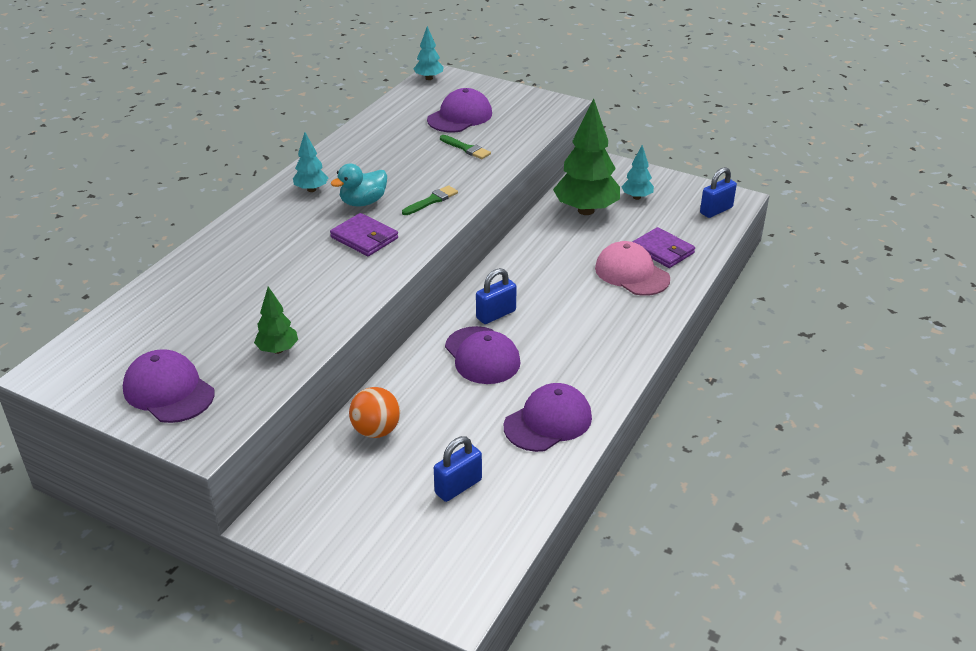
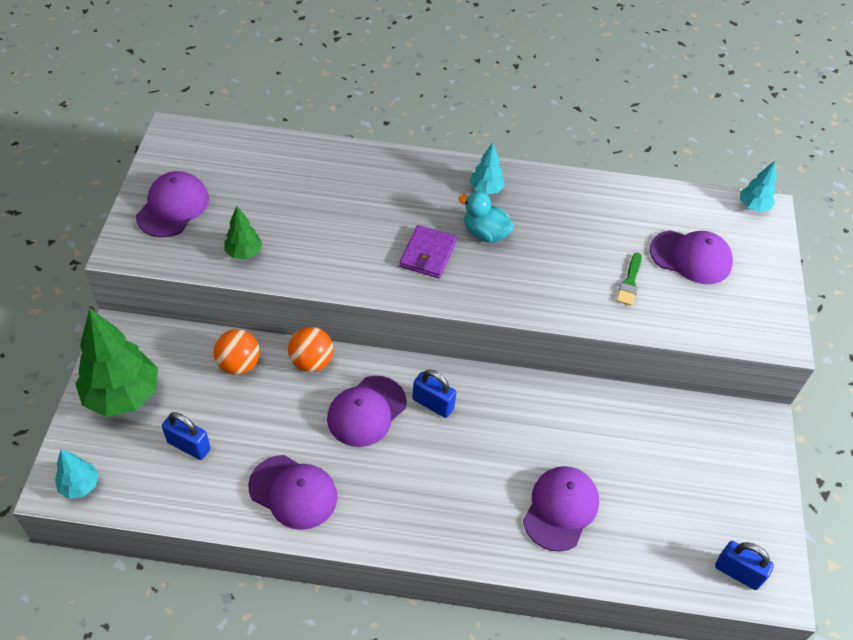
camera: 65 degrees right, 15 degrees up
green brush [402,185,458,215] -> none
green tree [553,98,620,215] -> green tree moved to [76,308,158,417]
pink cap [595,241,670,296] -> purple cap [523,466,599,552]
turquoise tree [621,145,654,200] -> turquoise tree moved to [55,449,99,499]
purple wallet [633,227,695,268] -> none
none -> orange ball [288,327,333,372]

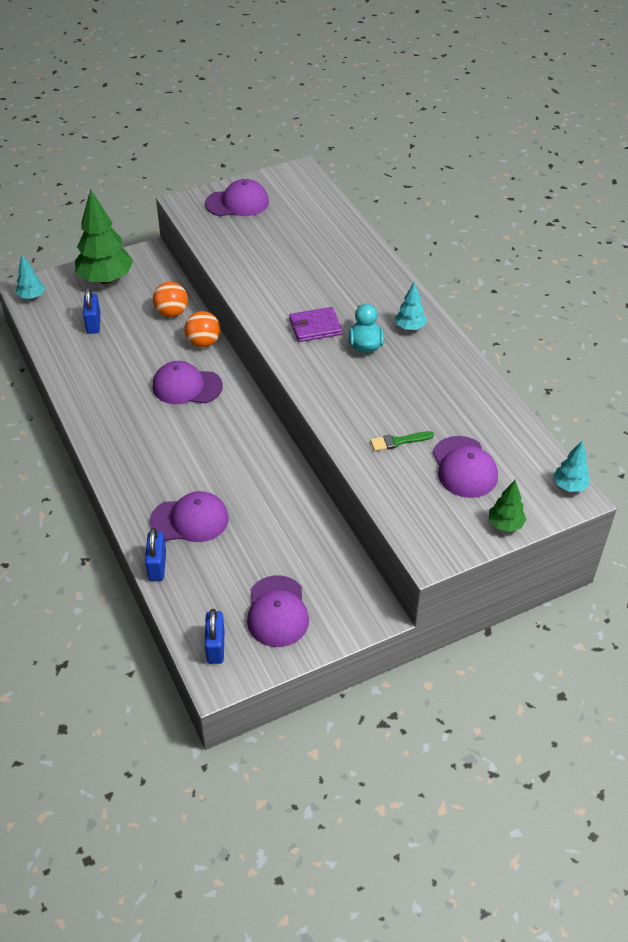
camera: 60 degrees right, 5 degrees down
green tree [224,206,262,259] -> green tree moved to [489,480,526,532]
purple cap [248,455,337,530] -> purple cap moved to [247,575,309,647]
blue padlock [412,370,457,418] -> blue padlock moved to [145,528,166,581]

